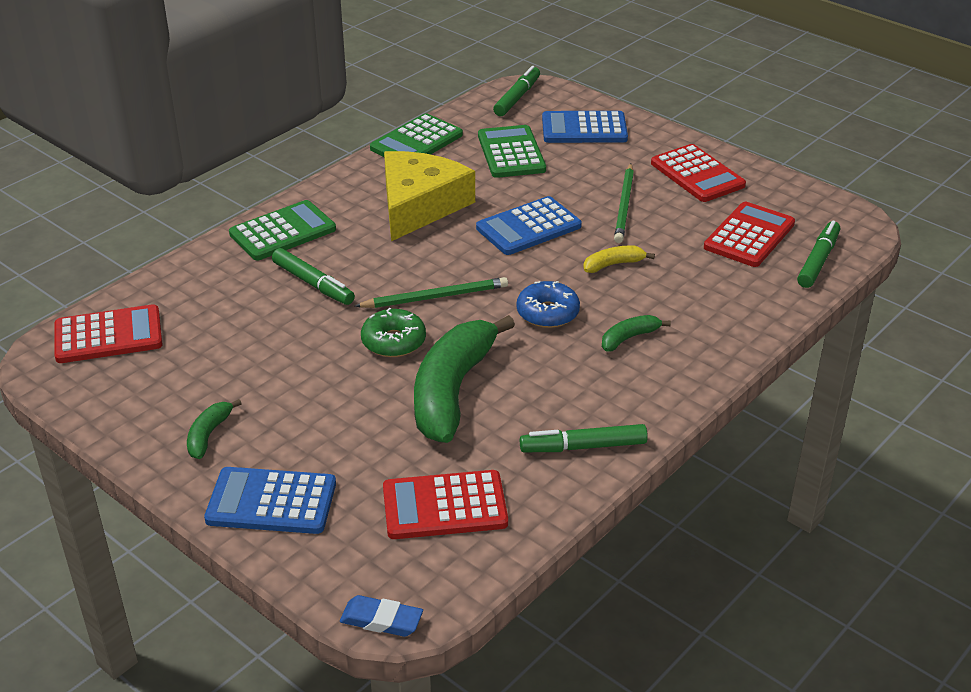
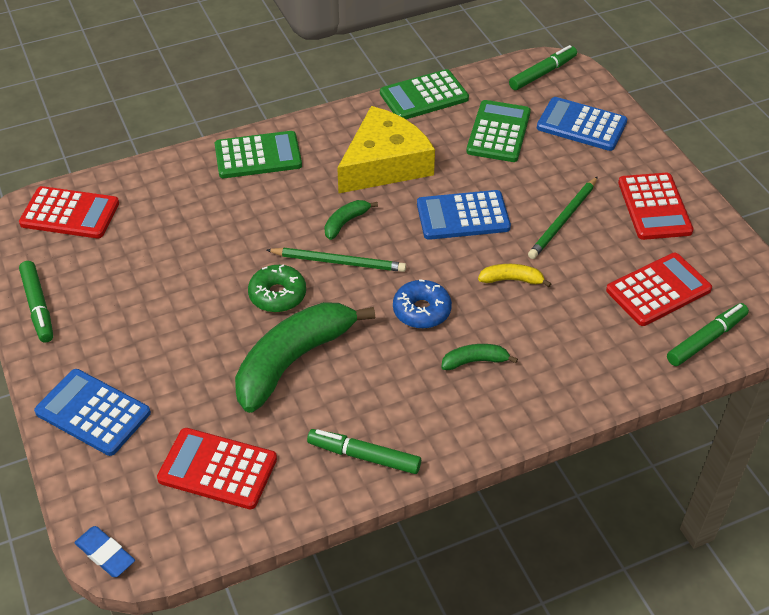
camera: 25 degrees right, 10 degrees up
green banana [187,399,242,459] -> green banana moved to [324,200,378,240]
green marker [272,248,355,305] -> green marker moved to [19,261,53,343]

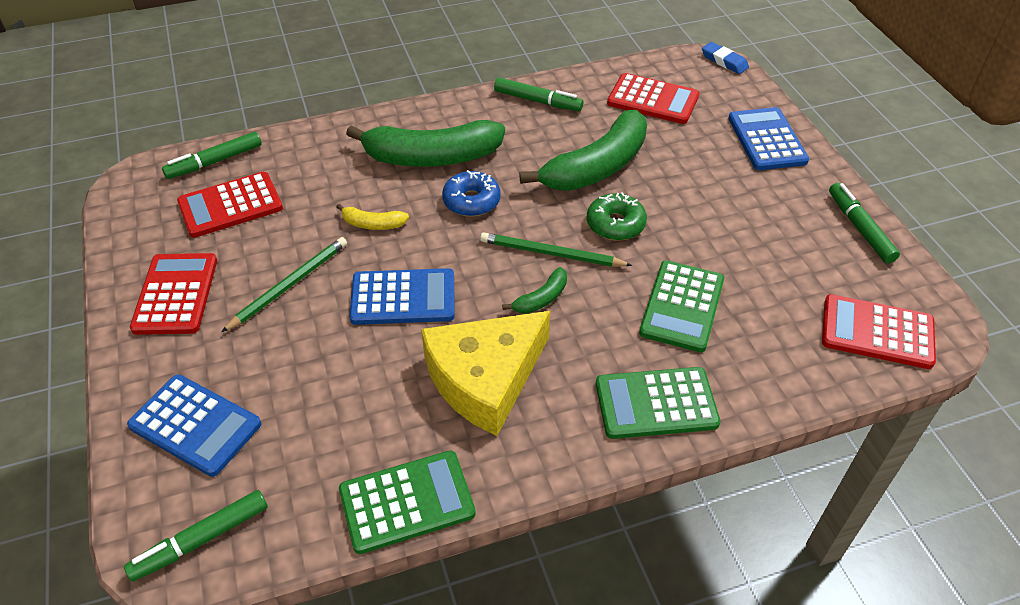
camera: 175 degrees left, 0 degrees up
blue calculator [34,369,151,456] -> blue calculator turned 135 degrees counterclockwise [728,107,809,170]
green banana [441,344,518,370] -> green banana [346,120,505,167], size x2.27
green calculator [466,100,531,162] -> green calculator moved to [639,260,724,352]

